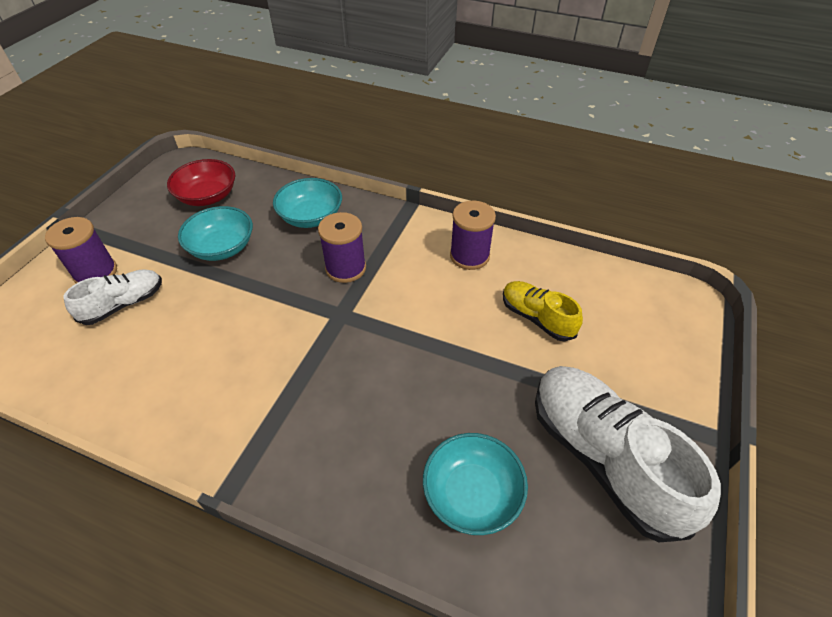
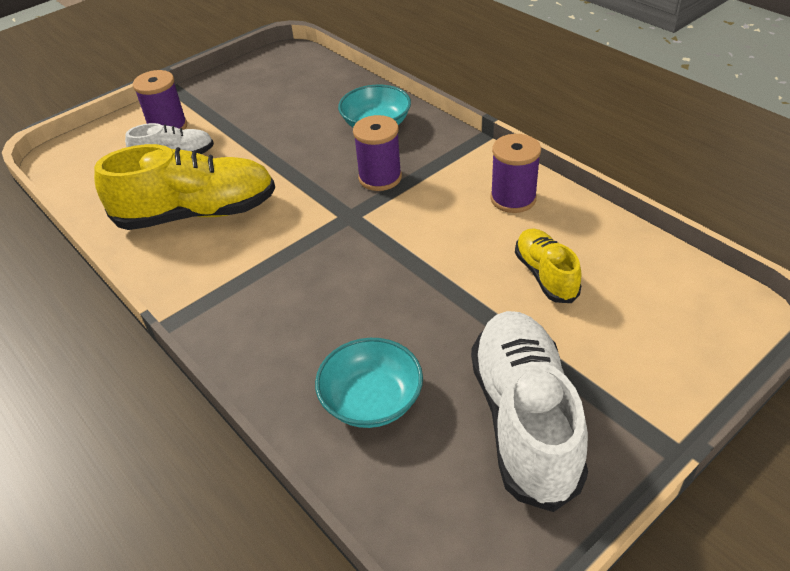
camera: 30 degrees right, 5 degrees down
red bowl [167,159,235,206] -> none
turquoise bowl [178,206,253,261] -> none
none -> yellow shoe [94,144,275,230]

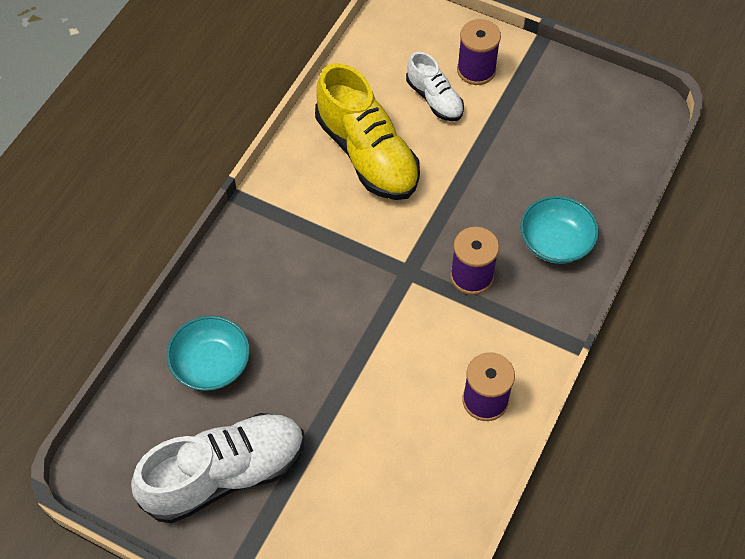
camera: 65 degrees right, 15 degrees up
yellow shoe [515,228,582,303] -> none

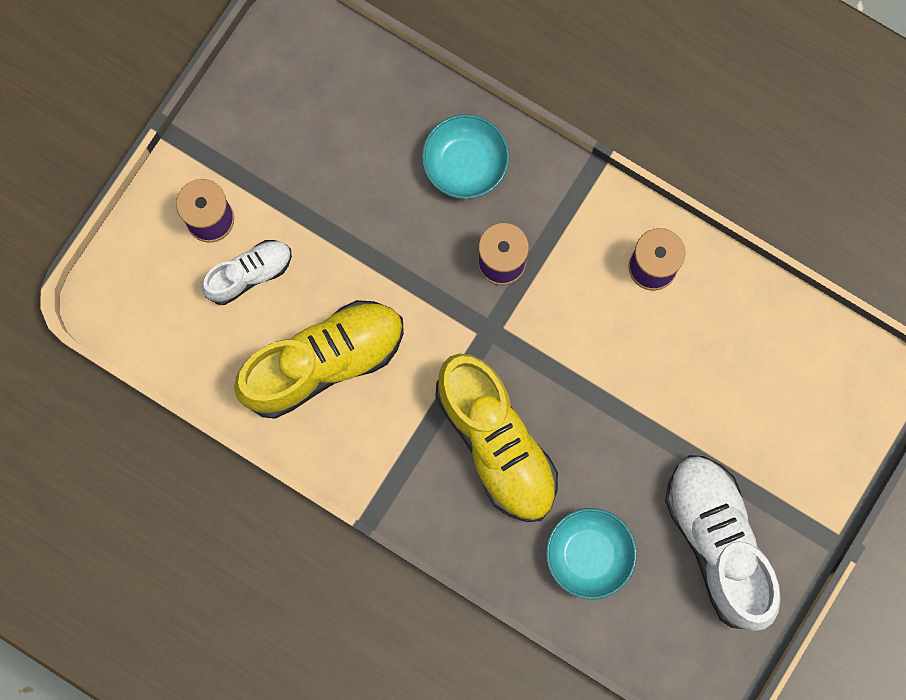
camera: 85 degrees left, 20 degrees up
none -> yellow shoe [436,353,558,522]

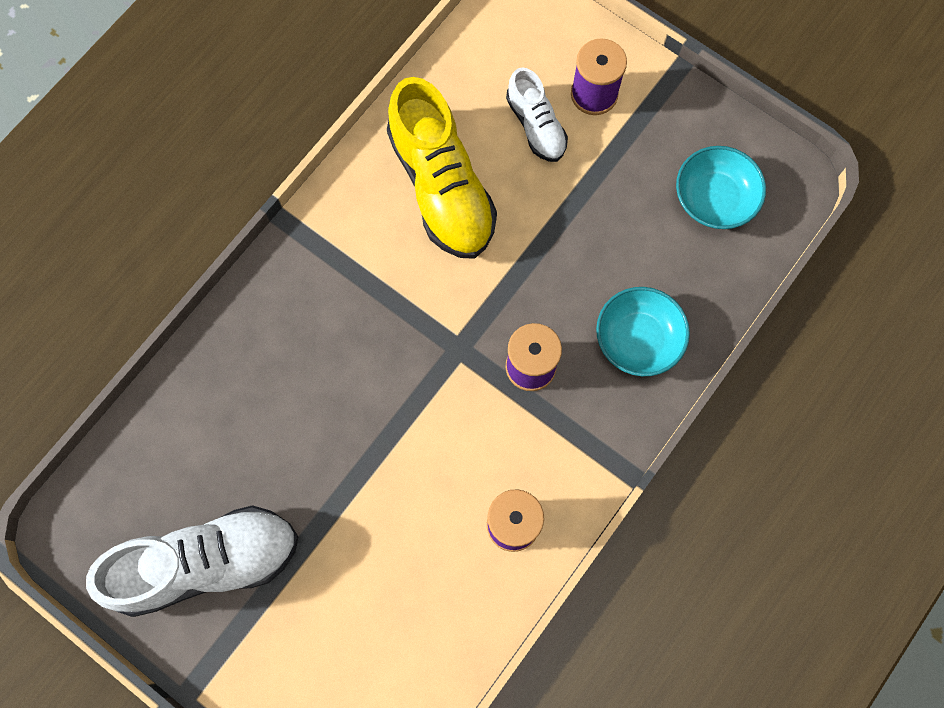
camera: 95 degrees right, 5 degrees down
yellow shoe [436,353,558,522] -> none
turquoise bowl [546,508,637,599] -> turquoise bowl moved to [676,146,766,229]

